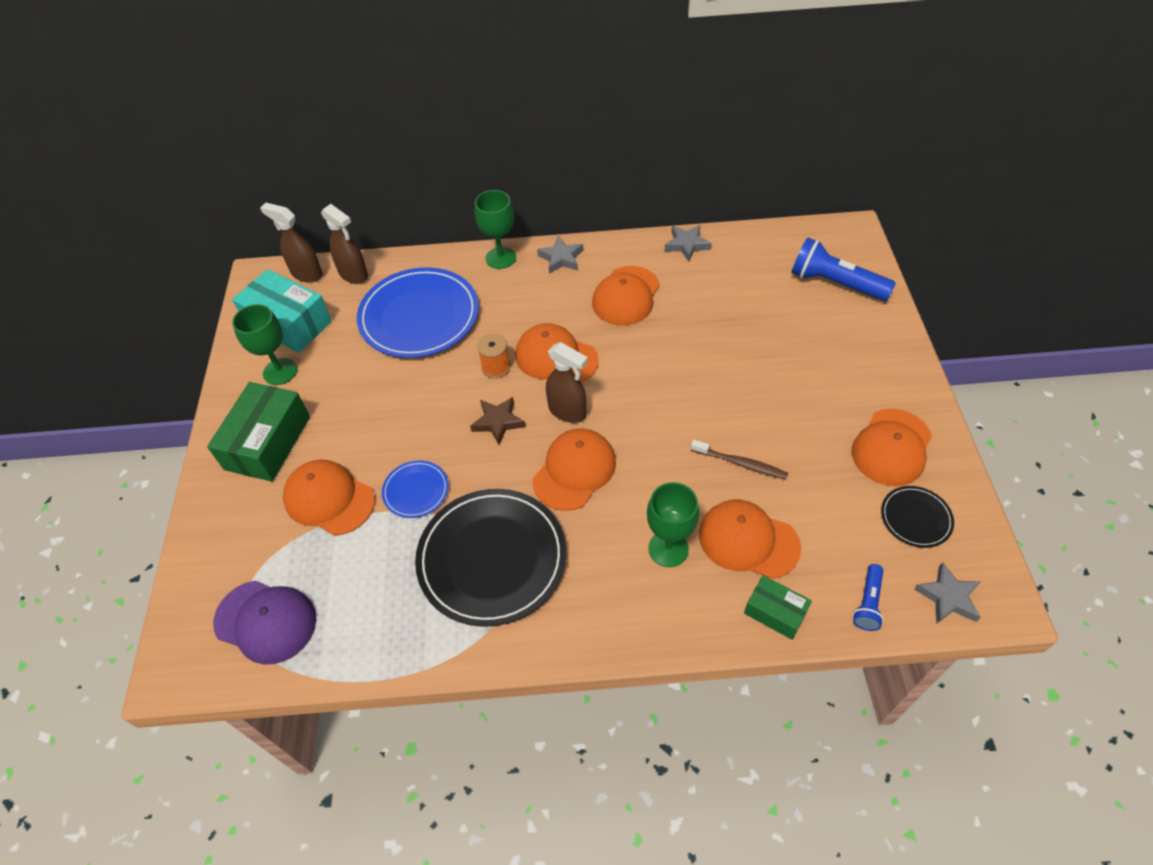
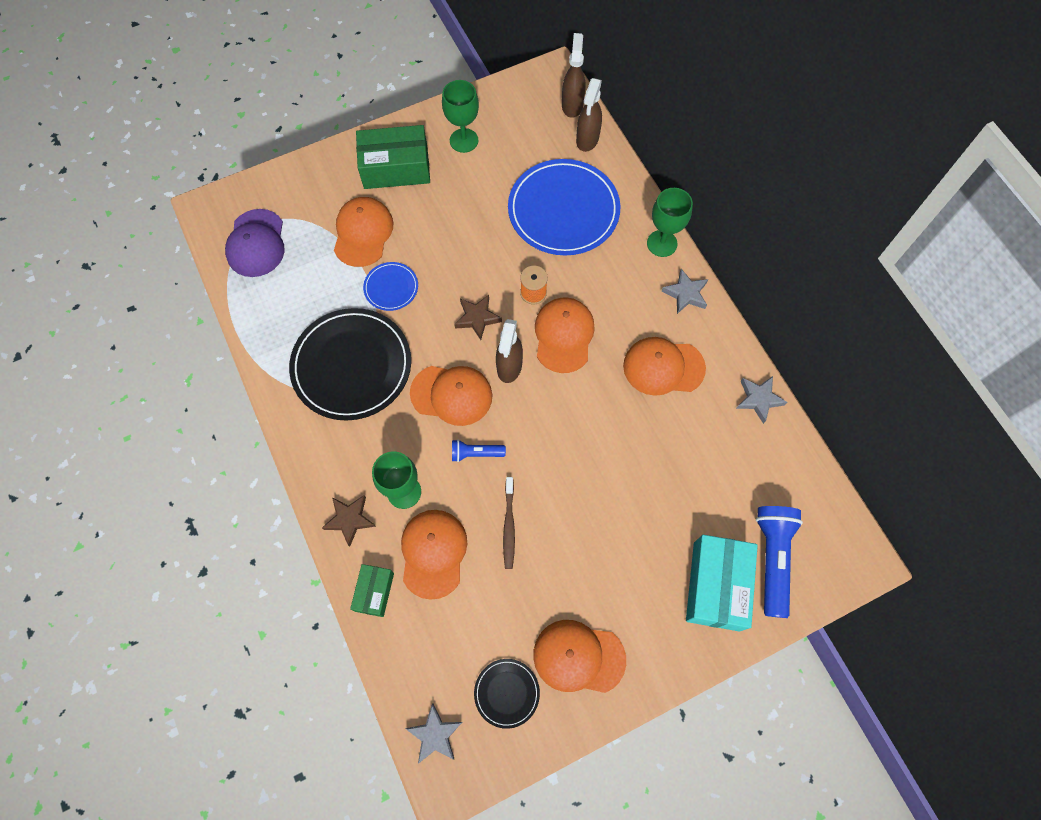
camera: 65 degrees right, 15 degrees up
turquoise box [232,269,332,353] -> turquoise box moved to [686,535,758,631]
blue flashlight [853,564,884,631] -> blue flashlight moved to [452,439,506,462]
none -> brown star [322,495,376,547]

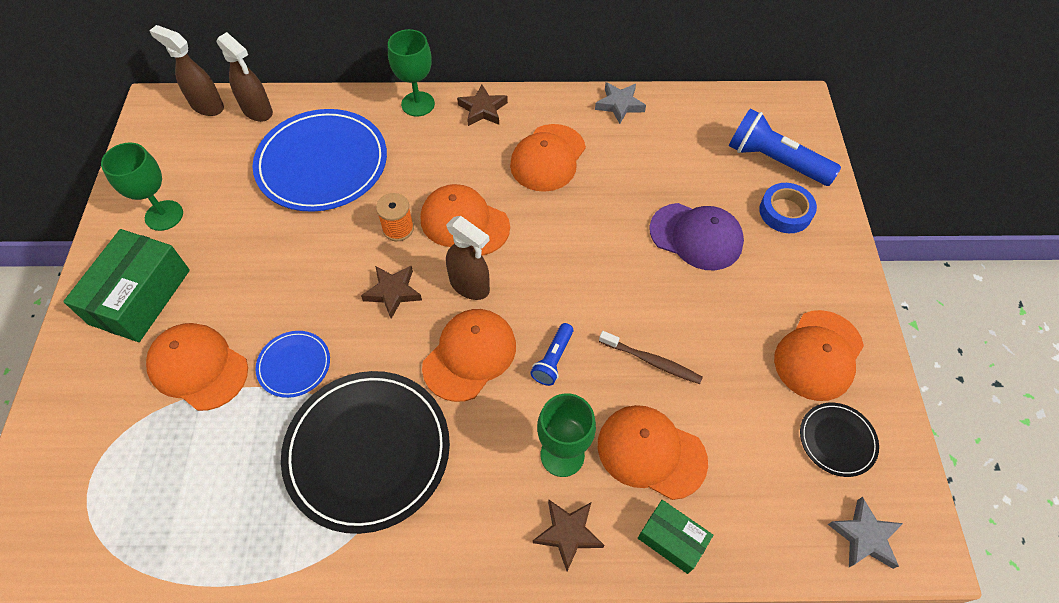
camera: 65 degrees left, 10 degrees down
purple cap [225,209,285,277] -> purple cap moved to [649,203,744,271]
grey star [661,269,708,314] -> brown star [457,85,508,126]
turquoise box [686,535,758,631] -> blue tape [759,183,817,233]

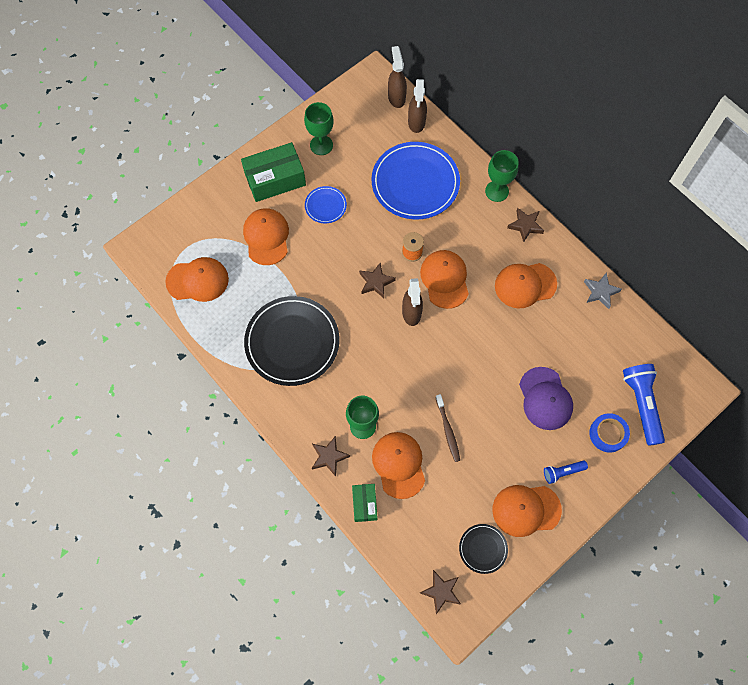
camera: 50 degrees right, 10 degrees up
blue plate [255,331,330,398] -> blue plate moved to [305,186,347,223]
orange cap [422,309,516,402] -> orange cap moved to [165,257,229,302]
blue flashlight [530,323,573,386] -> blue flashlight moved to [544,460,588,484]
grey star [828,497,903,569] -> brown star [420,570,461,614]

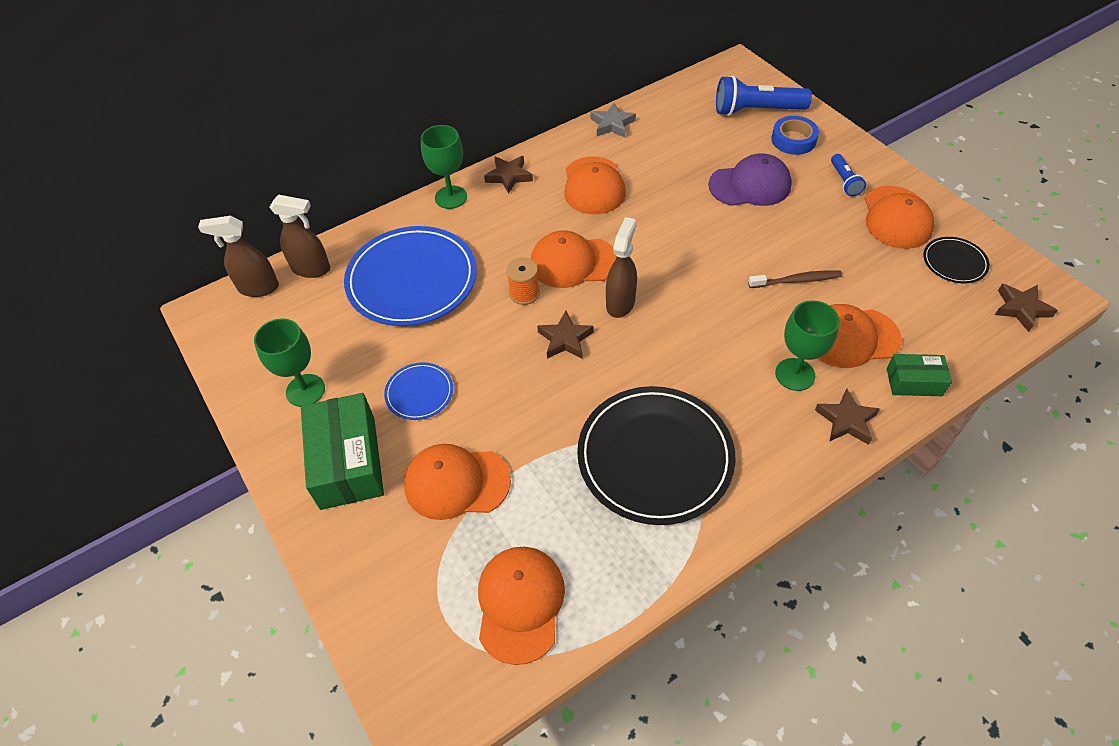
camera: 80 degrees left, 15 degrees down
brown spray bottle [402,278,423,326] -> brown spray bottle turned 75 degrees counterclockwise [606,217,637,318]

